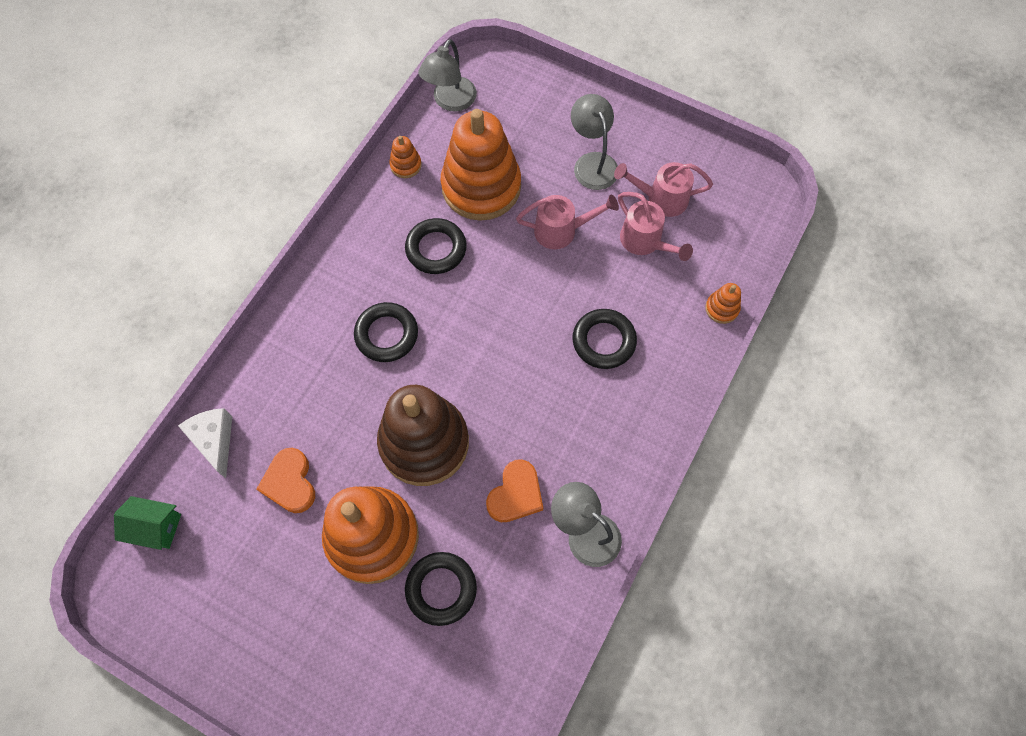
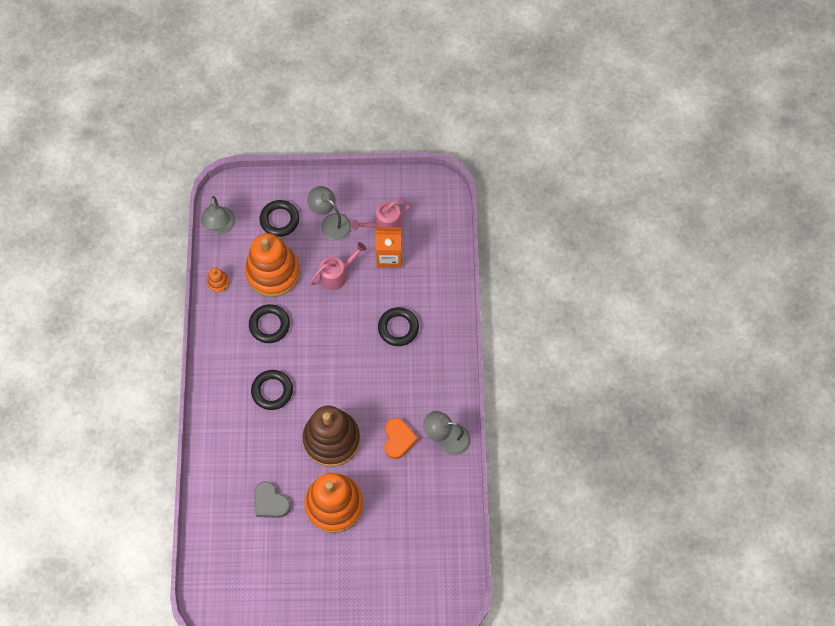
camera: 30 degrees left, 0 degrees up
green house [114,496,181,550] -> none
white cheese [178,408,232,478] -> none
orange heart [257,448,315,513] -> grey heart [254,481,291,518]
black ring [405,552,477,626] -> black ring moved to [260,200,299,237]
pink watering can [618,192,693,261] -> orange carton [375,227,402,268]
orange stacking toy [705,283,741,324] -> none

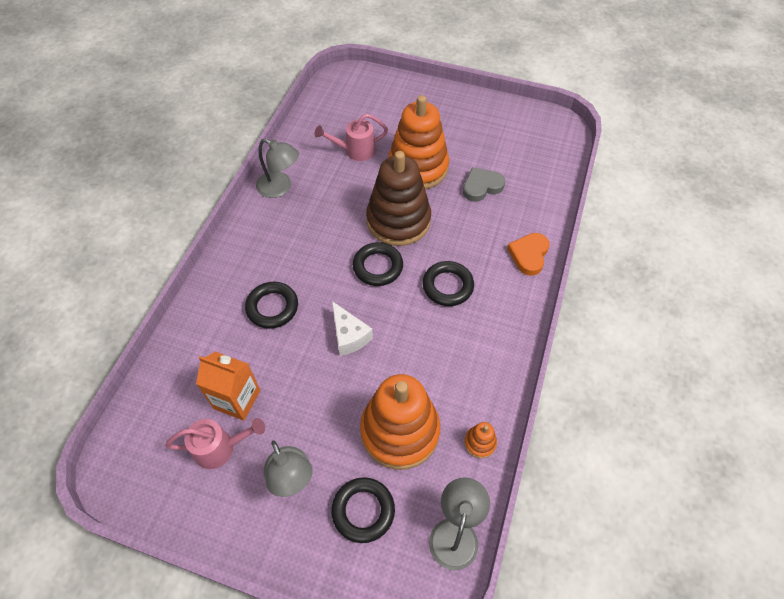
camera: 160 degrees left, 10 degrees down
black ring [249,304,290,343] -> black ring moved to [353,242,403,286]
grey heart [254,481,291,518] -> grey heart turned 90 degrees counterclockwise [463,167,505,202]
pink watering can [310,242,367,290] -> pink watering can moved to [314,114,388,161]
orange heart [385,418,418,459] -> orange heart moved to [507,233,549,276]
none -> white cheese [332,301,373,356]

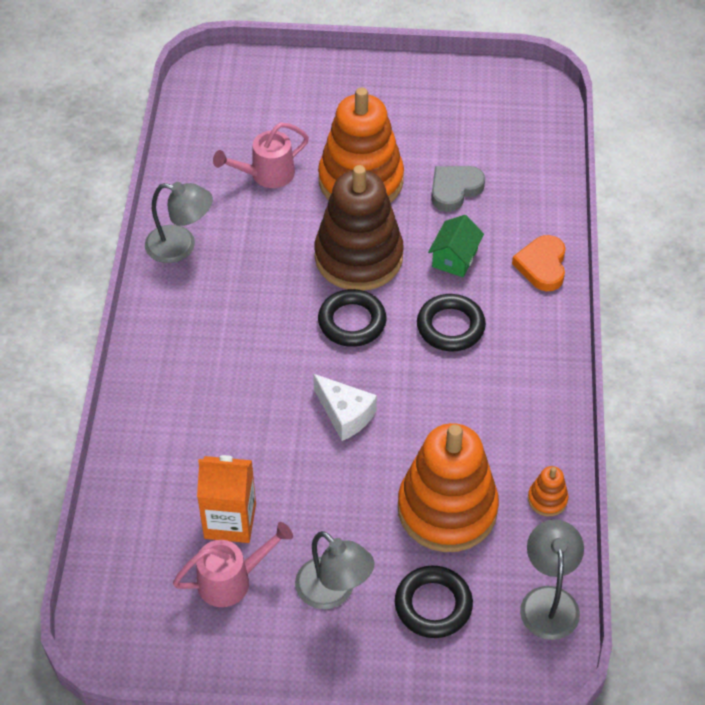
camera: 15 degrees left, 5 degrees down
black ring [245,282,298,329] -> none
none -> green house [428,215,484,277]

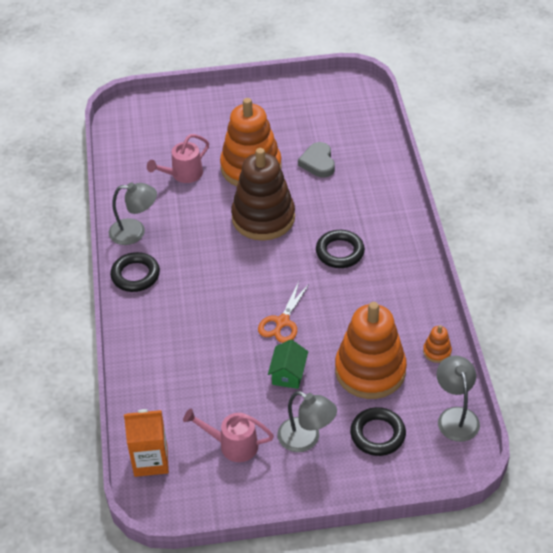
camera: 10 degrees left, 5 degrees down
pink watering can [173,522,293,607] -> pink watering can turned 135 degrees counterclockwise [183,409,274,462]
orange carton [197,455,256,543] -> orange carton moved to [124,409,169,477]
white cheese [313,374,377,441] -> orange scissors [258,282,310,343]
black ring [318,289,387,347] -> black ring moved to [110,252,160,292]
green house [428,215,484,277] -> green house moved to [268,340,308,389]
grey heart [431,166,485,212] -> grey heart turned 45 degrees counterclockwise [298,142,335,178]
orange heart [512,235,566,291] -> none

